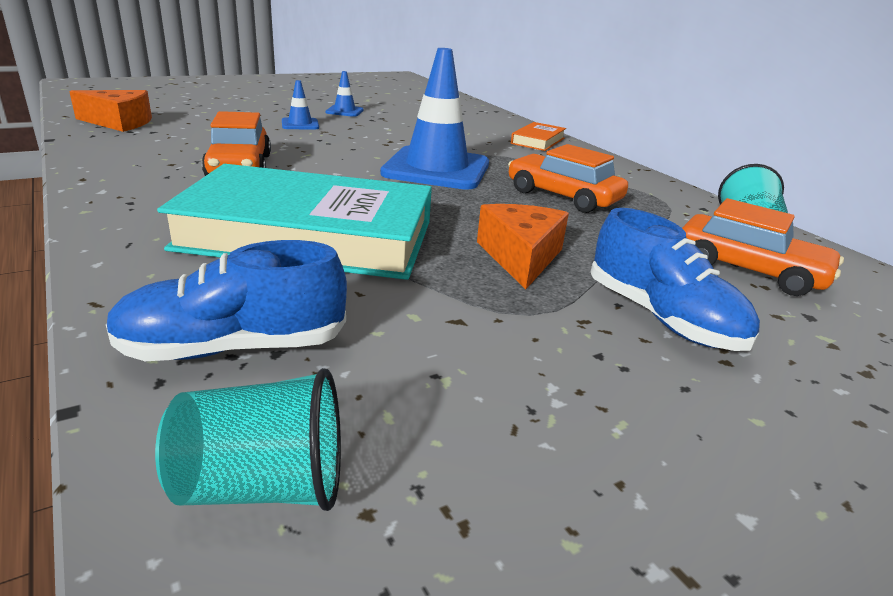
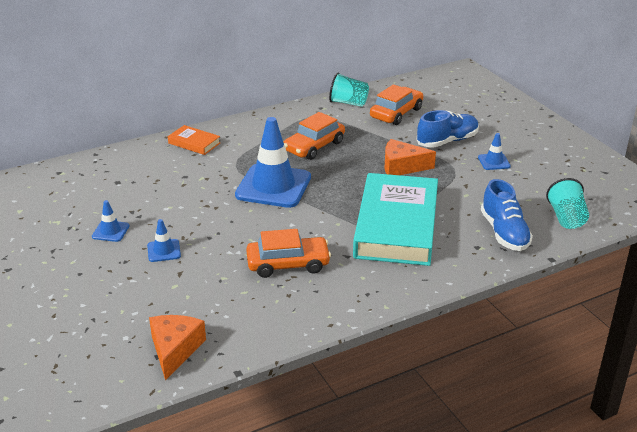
camera: 85 degrees left, 5 degrees up
none -> blue traffic cone [478,133,511,170]

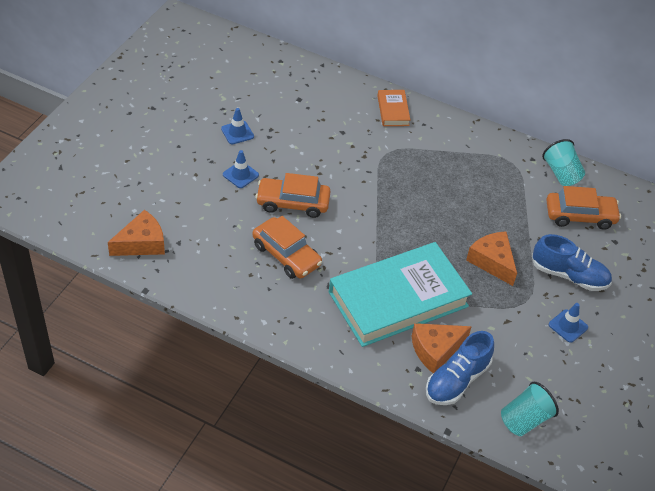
camera: 50 degrees right, 15 degrees up
blue traffic cone [235,117,311,208] -> none
orange car [284,112,345,160] -> orange car moved to [255,173,331,218]
none -> orange cheese [412,323,472,373]

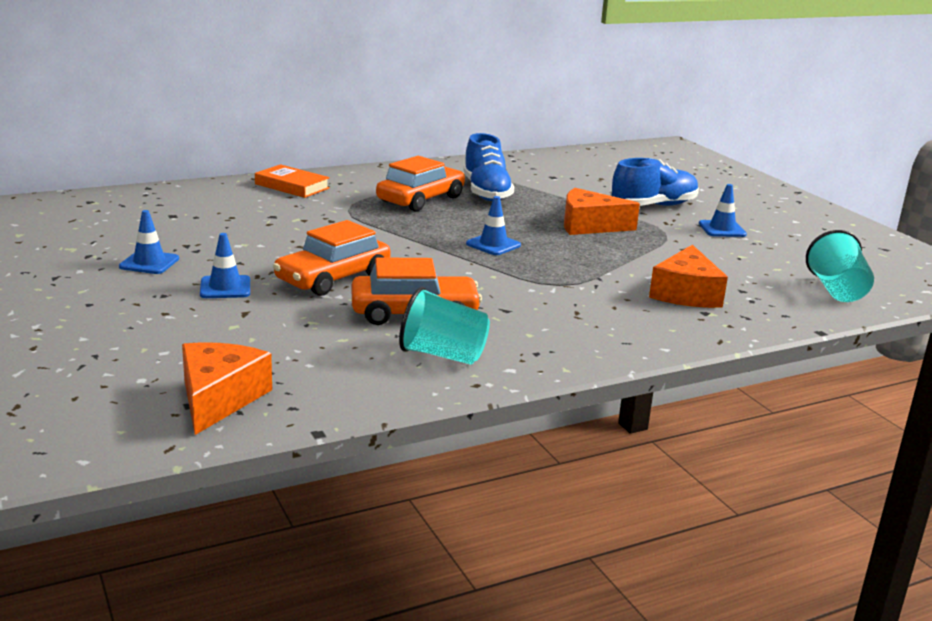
camera: 50 degrees left, 25 degrees down
turquoise book [329,242,472,347] -> none
blue shoe [426,331,494,405] -> blue shoe moved to [463,133,514,201]
turquoise cup [542,139,585,186] -> turquoise cup moved to [399,287,490,365]
orange car [546,186,621,230] -> orange car moved to [376,156,465,211]
none -> blue traffic cone [466,196,521,255]

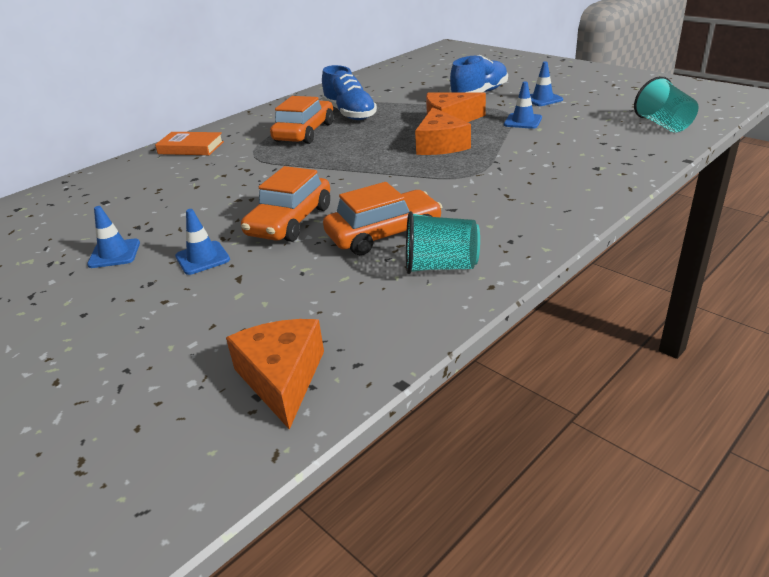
camera: 15 degrees left, 10 degrees up
blue traffic cone [466,196,521,255] -> blue traffic cone moved to [504,81,542,129]
orange cheese [649,245,728,308] -> orange cheese moved to [415,107,471,155]

